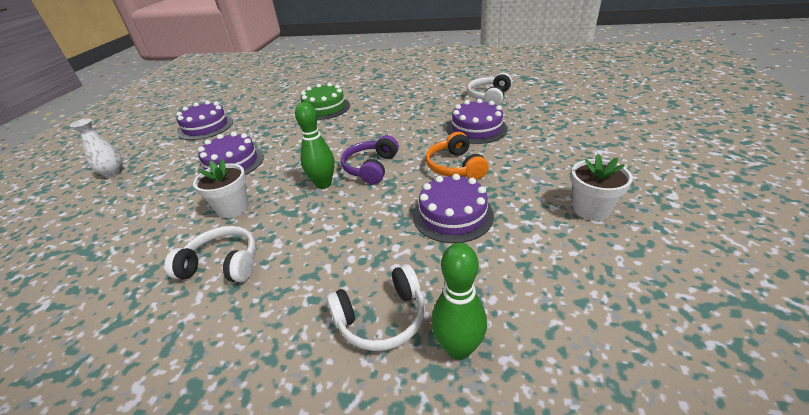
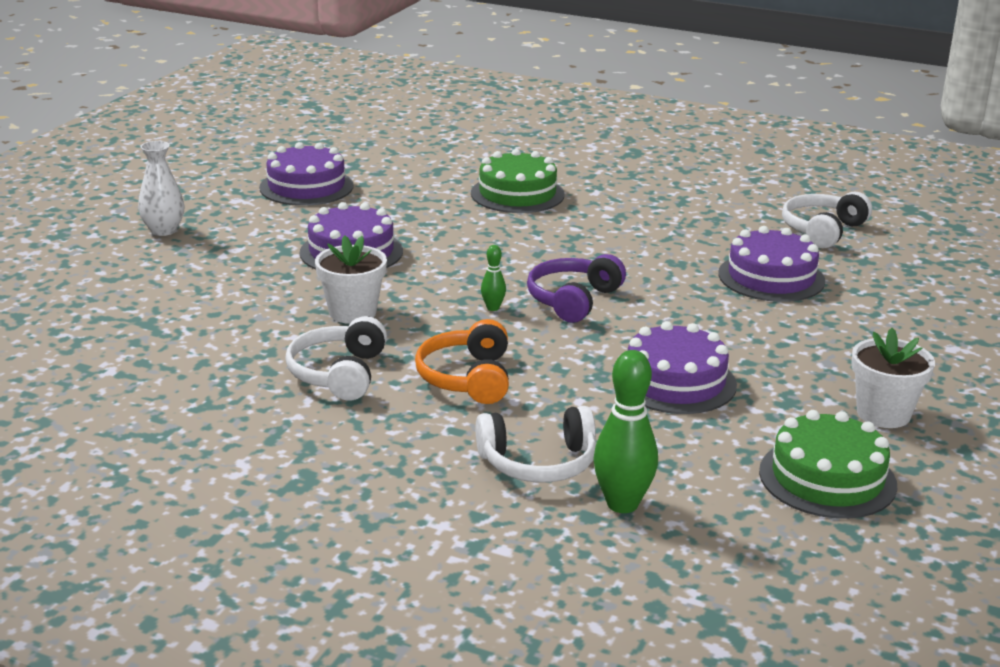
camera: 10 degrees right, 10 degrees down
white headphones [164,226,256,282] -> white headphones turned 105 degrees counterclockwise [285,316,387,401]
green bowling pin [295,102,335,189] -> green bowling pin [481,245,506,311], size x0.50
orange headphones [426,132,489,180] -> orange headphones moved to [415,319,509,404]
none -> green cake [759,410,897,519]

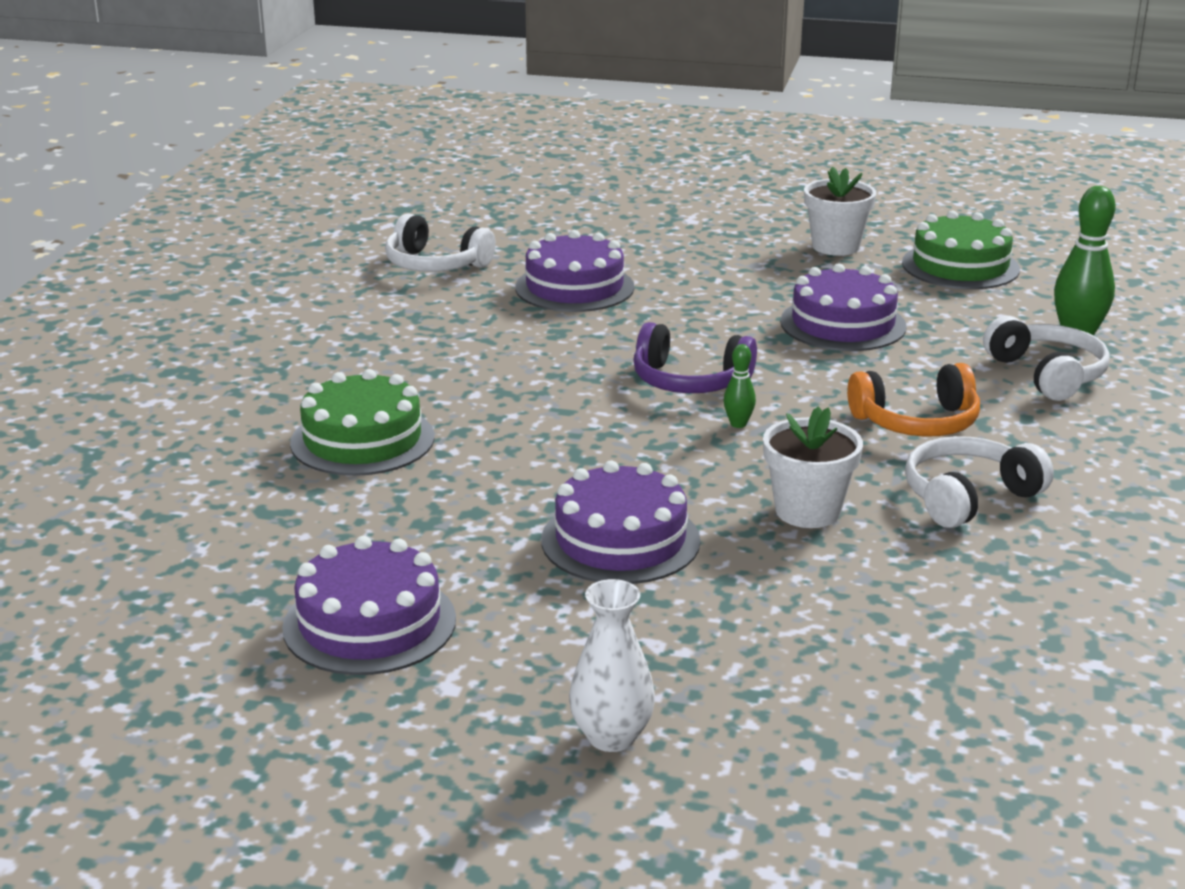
camera: 100 degrees left, 0 degrees up
white headphones [285,316,387,401] -> white headphones turned 150 degrees clockwise [905,436,1054,528]

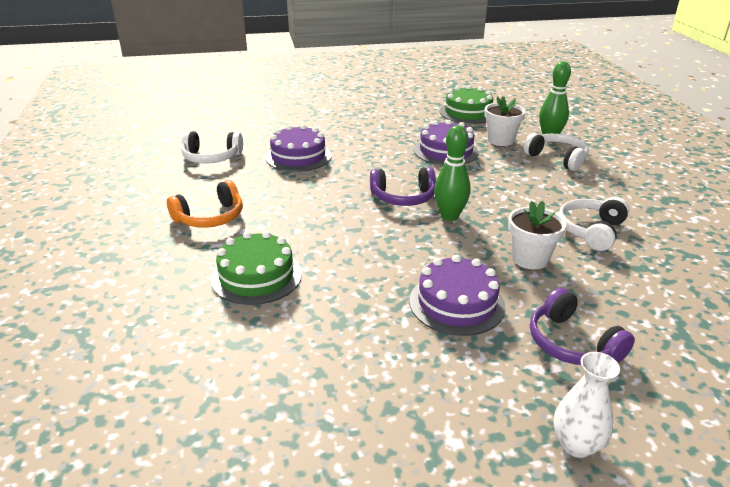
camera: 25 degrees left, 5 degrees up
purple cake [282,536,456,675] -> none
green bowling pin [724,344,756,428] -> green bowling pin [434,125,471,221], size x2.00
white flower pot [804,167,876,256] -> white flower pot moved to [485,96,526,146]
orange headphones [847,363,980,437] -> orange headphones moved to [167,180,243,228]
none -> purple headphones [530,288,635,365]

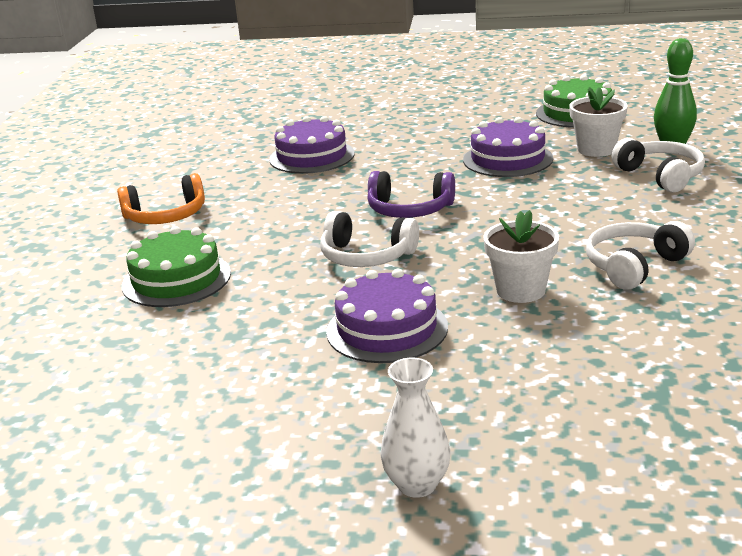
camera: 20 degrees right, 5 degrees down
white headphones [181,131,243,164] -> white headphones moved to [320,211,419,267]
green bowling pin [434,125,471,221] -> none
purple headphones [530,288,635,365] -> none

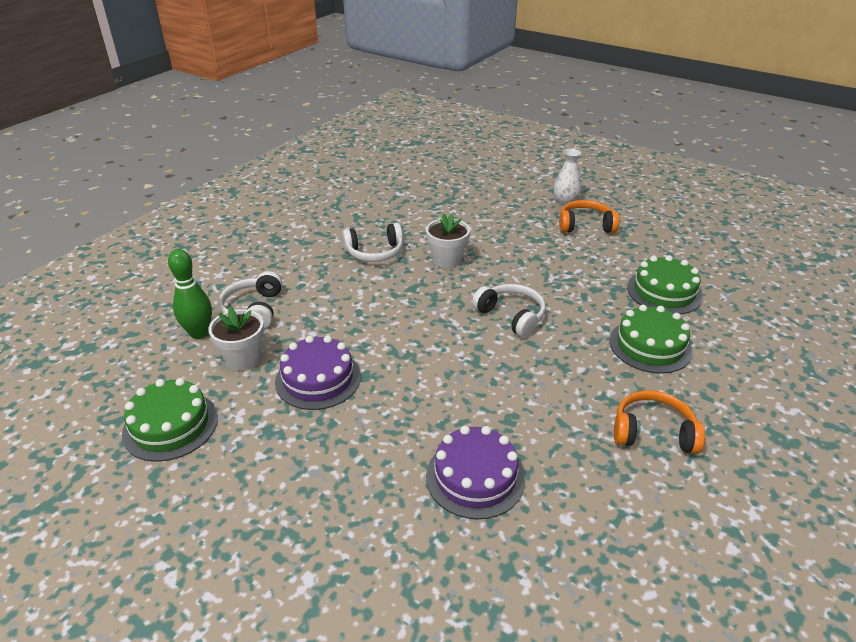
camera: 155 degrees left, 10 degrees up
purple cake [326,269,448,363] -> none
purple headphones [367,171,455,218] -> none
none -> orange headphones [559,200,619,233]
none -> green cake [627,255,703,314]

